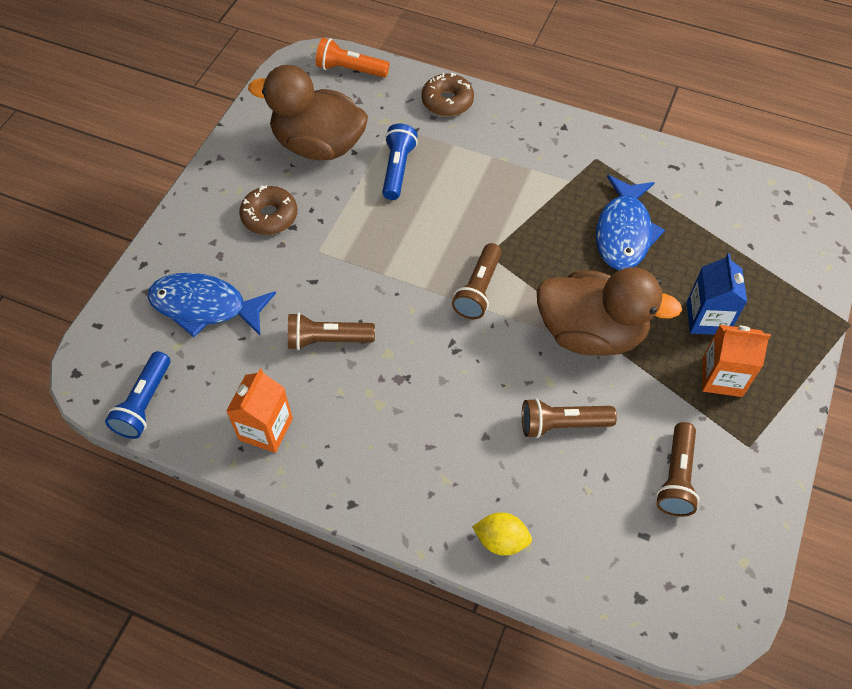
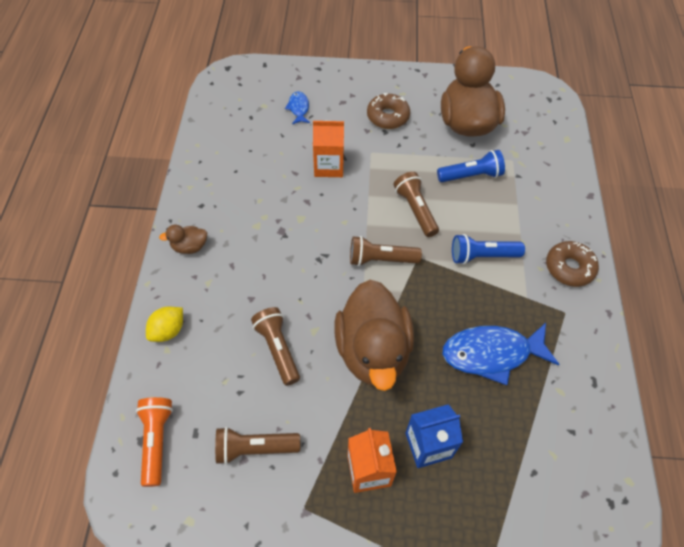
camera: 70 degrees right, 0 degrees up
blue flashlight [105,351,170,439] -> blue flashlight moved to [452,234,525,264]
blue fish [147,273,276,337] -> blue fish [285,91,310,124], size x0.49
orange carton [226,369,293,453] -> orange carton moved to [313,121,344,177]
brown flashlight [288,313,375,350] -> brown flashlight moved to [394,172,439,237]
orange flashlight [316,38,390,78] -> orange flashlight moved to [136,397,173,487]
brown donut [421,73,474,116] -> brown donut moved to [546,241,599,287]
yellow lemon [472,512,532,556] -> yellow lemon turned 45 degrees clockwise [146,307,183,342]
none -> brown duck [159,225,207,254]

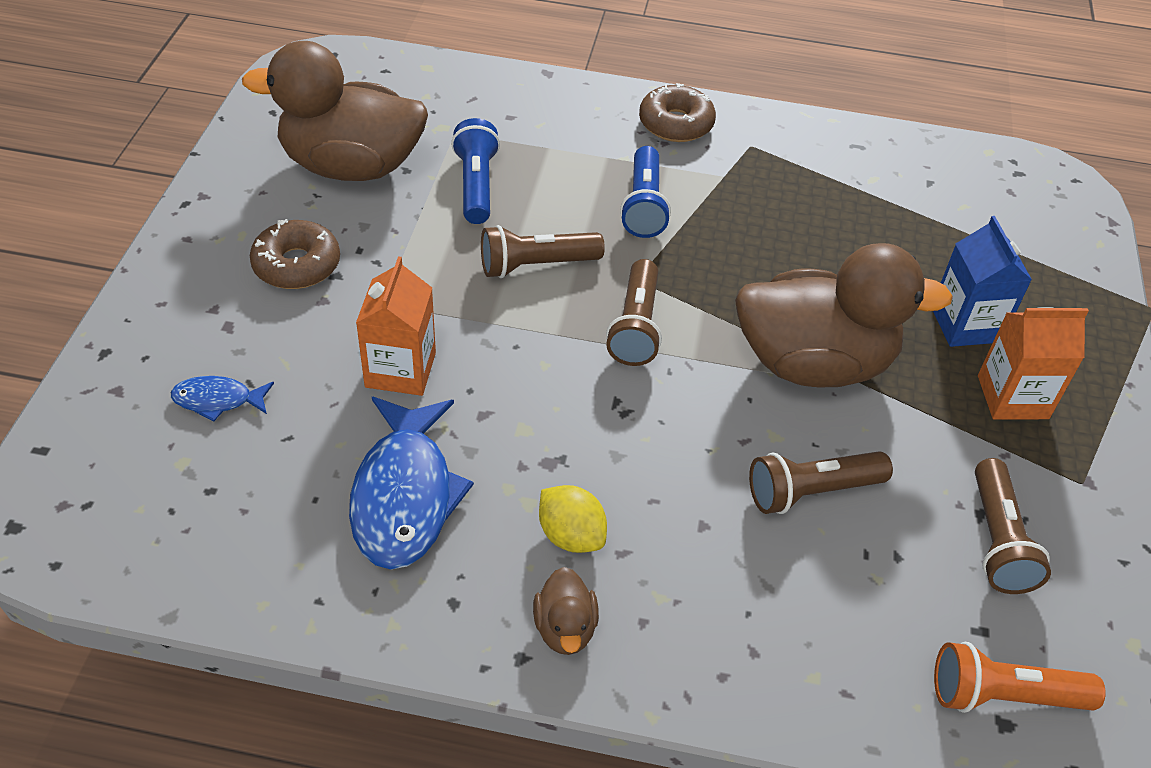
camera: 85 degrees left, 10 degrees down
yellow lemon [146,307,183,342] -> yellow lemon moved to [539,485,607,553]
blue fish [442,323,559,385] -> blue fish moved to [349,397,474,570]

